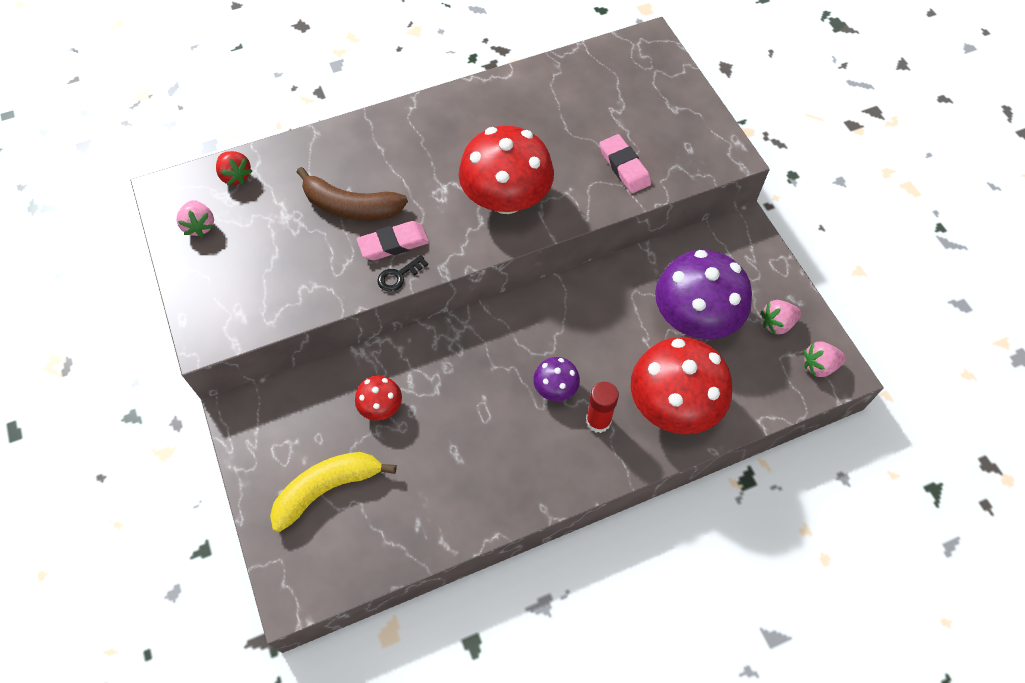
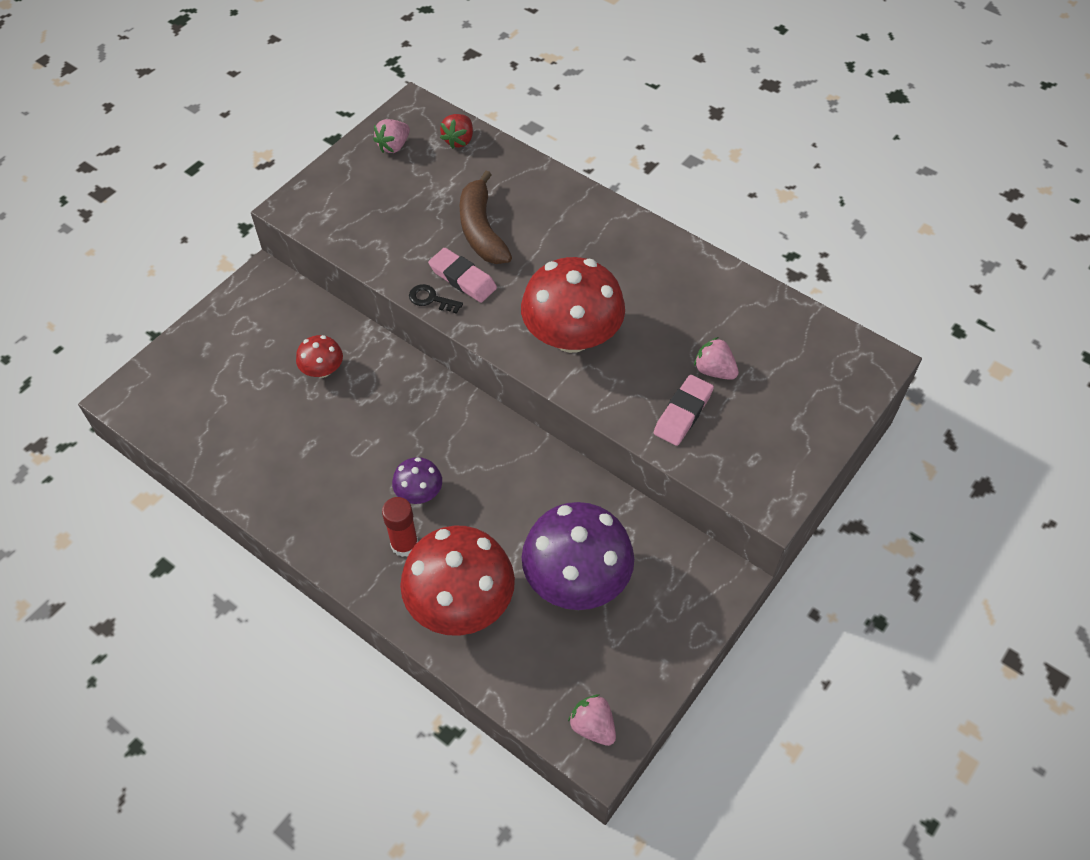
camera: 60 degrees right, 5 degrees down
yellow banana [270,452,396,532] -> none
pink strawberry [761,300,801,335] -> pink strawberry moved to [694,337,739,380]

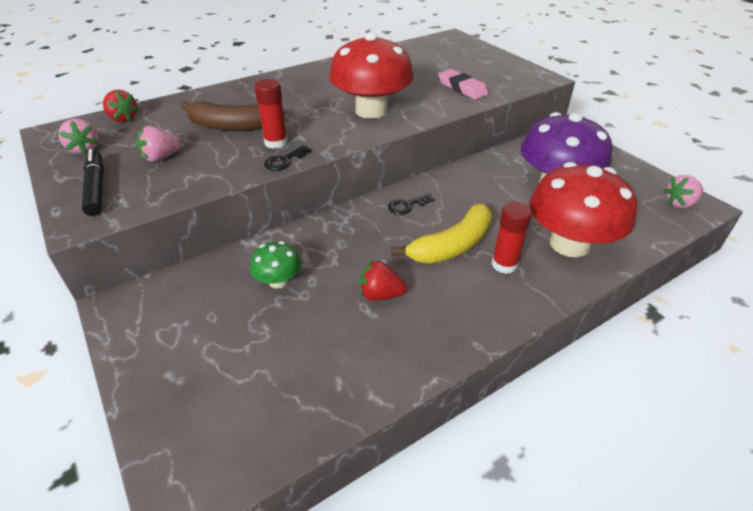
camera: 70 degrees left, 15 degrees down
red mushroom [296,335,343,378] -> green mushroom [250,241,301,289]
purple mushroom [392,457,442,504] -> yellow banana [391,203,492,264]
pink eraser [428,248,497,303] -> red glue stick [255,79,288,149]
pink strawberry [694,337,739,380] -> pink strawberry moved to [137,126,181,162]
none -> black marker [82,149,104,216]
none -> red strawberry [360,260,407,301]
none -> black key [388,193,434,215]

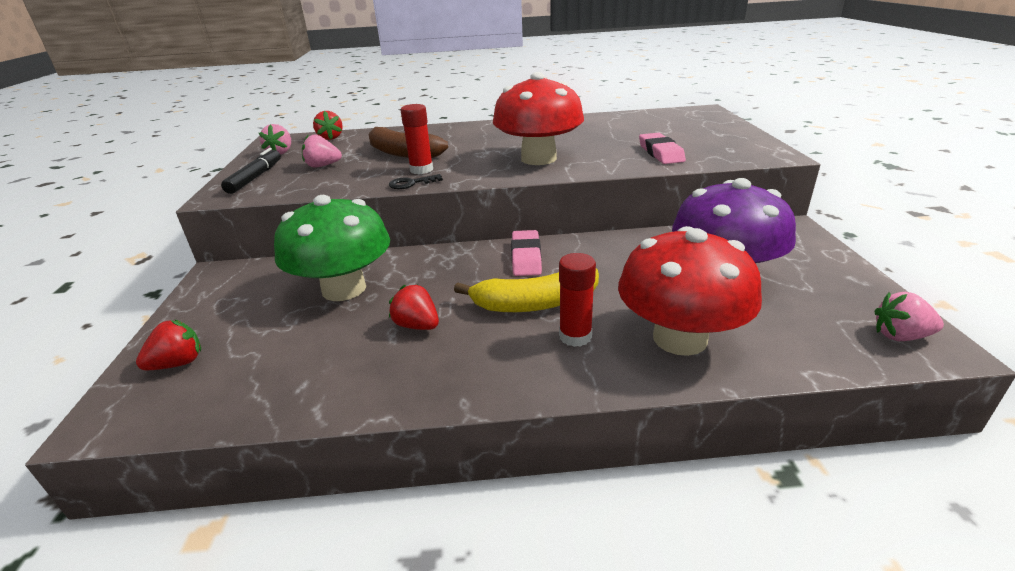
camera: 30 degrees right, 10 degrees down
green mushroom [250,241,301,289] -> green mushroom [274,195,390,301], size x2.10
black key [388,193,434,215] -> pink eraser [511,230,542,276]
none -> red strawberry [136,319,201,370]

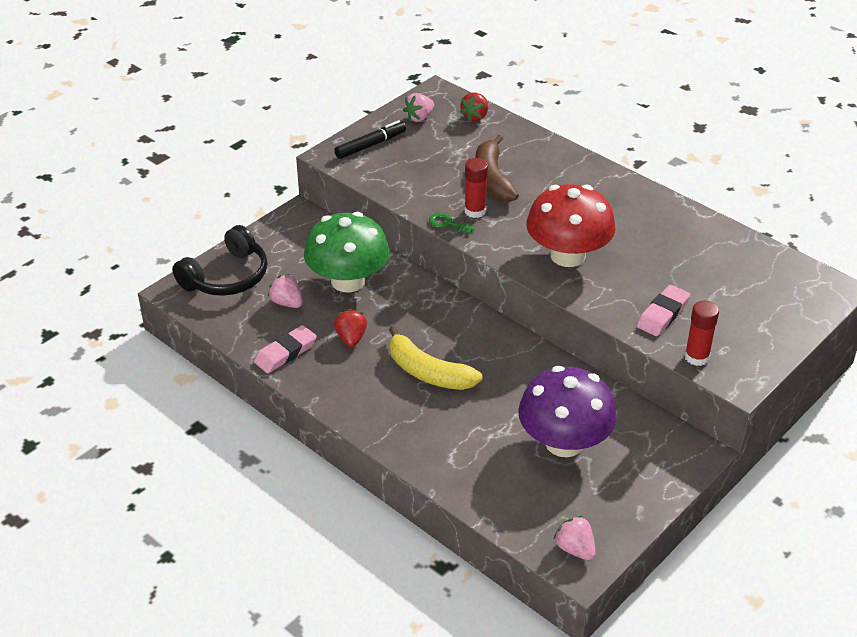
camera: 45 degrees right, 10 degrees up
red strawberry [136,319,201,370] -> black headphones [172,225,267,296]
pink strawberry [302,134,342,168] -> pink strawberry moved to [268,274,303,308]
black key [389,174,443,189] -> green key [429,212,475,235]
pink eraser [511,230,542,276] -> pink eraser moved to [254,325,317,373]
red glue stick [559,253,596,347] -> red glue stick moved to [684,301,719,366]
red mushroom [618,226,762,356] -> none

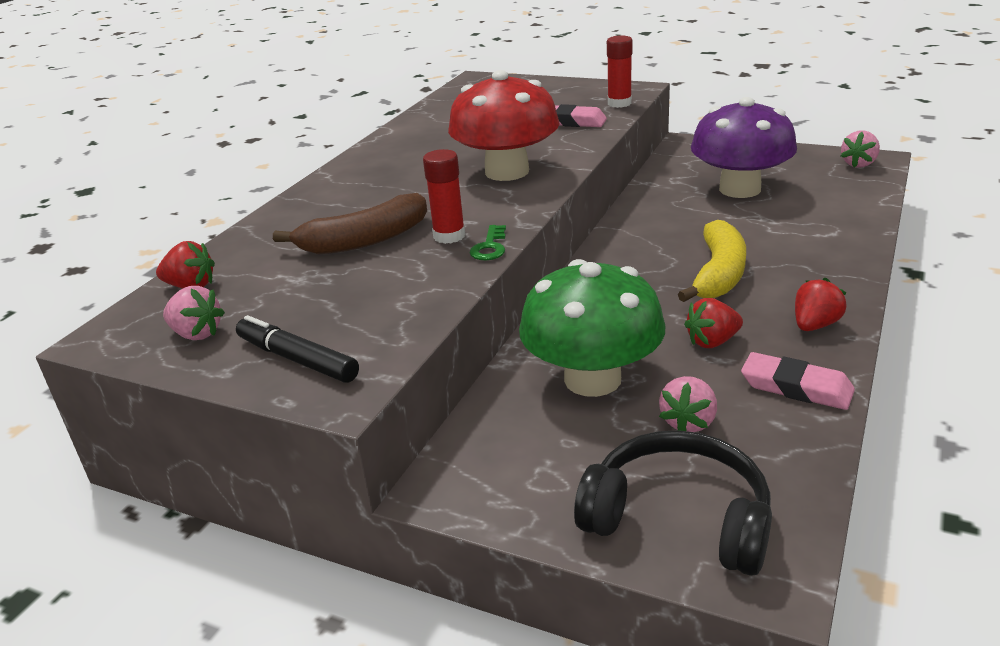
camera: 105 degrees left, 10 degrees down
none -> red strawberry [795,278,847,331]

